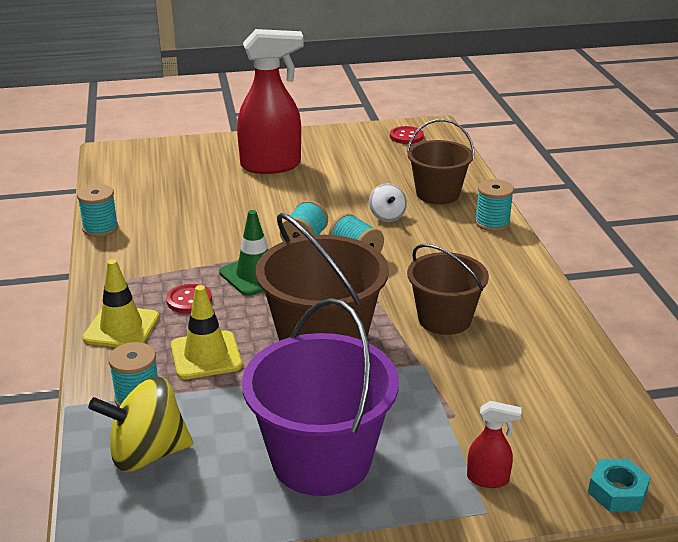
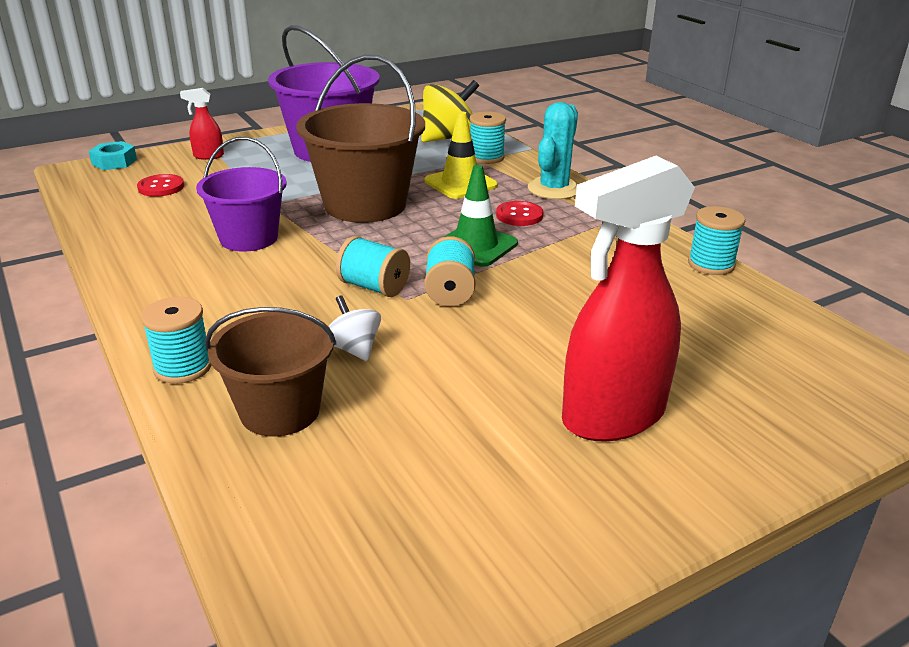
camera: 160 degrees right, 0 degrees up
yellow traffic cone [83,259,159,347] -> turquoise cactus [528,102,578,199]
red button [390,126,424,144] -> red button moved to [137,174,184,197]
brown bucket [407,244,489,335] -> purple bucket [196,137,287,252]

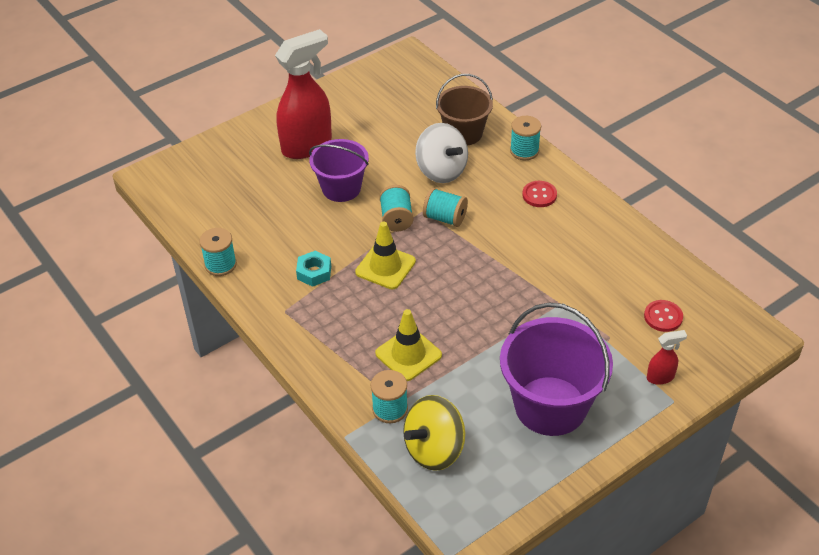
camera: 175 degrees right, 15 degrees up
turquoise nut [89,141,137,170] -> turquoise nut moved to [296,251,331,287]
purple bucket [196,137,287,252] -> purple bucket moved to [309,139,369,202]
brown bucket [296,55,425,223] -> none
white spinning top [328,295,381,361] -> white spinning top [415,123,468,183], size x1.79
green traffic cone [444,165,518,267] -> yellow traffic cone [355,222,416,289]
red button [496,201,543,226] -> red button moved to [522,181,557,207]
turquoise cactus [528,102,578,199] -> none

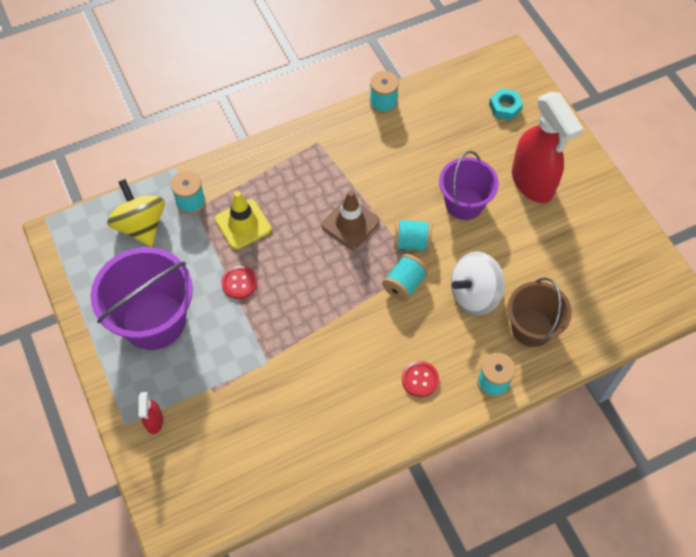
camera: 100 degrees right, 15 degrees up
turquoise nut [296,251,331,287] -> turquoise nut moved to [489,88,523,120]
yellow traffic cone [355,222,416,289] -> brown traffic cone [322,190,380,249]
red button [644,300,683,332] -> red button moved to [221,266,257,299]

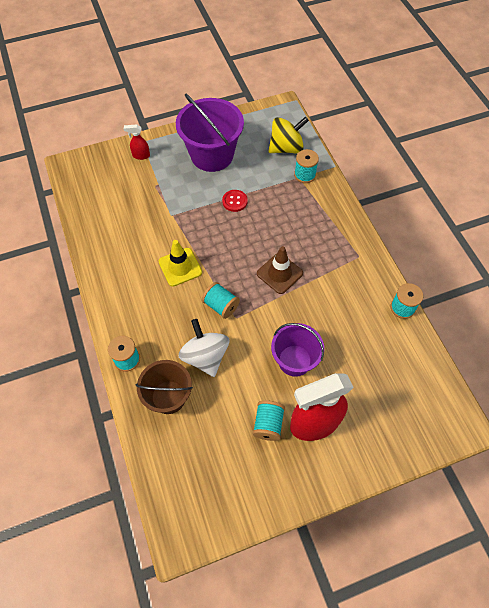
camera: 95 degrees right, 0 degrees up
yellow traffic cone [215,191,271,249] -> yellow traffic cone moved to [159,240,202,287]
turquoise spool [394,219,432,252] -> turquoise spool moved to [253,400,285,441]
red button [402,361,439,397] -> none
turquoise nut [489,88,523,120] -> none

